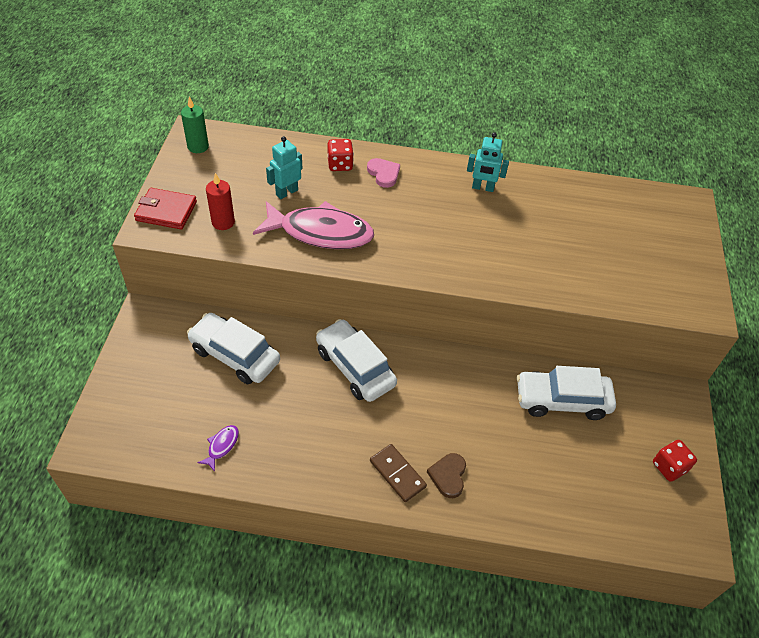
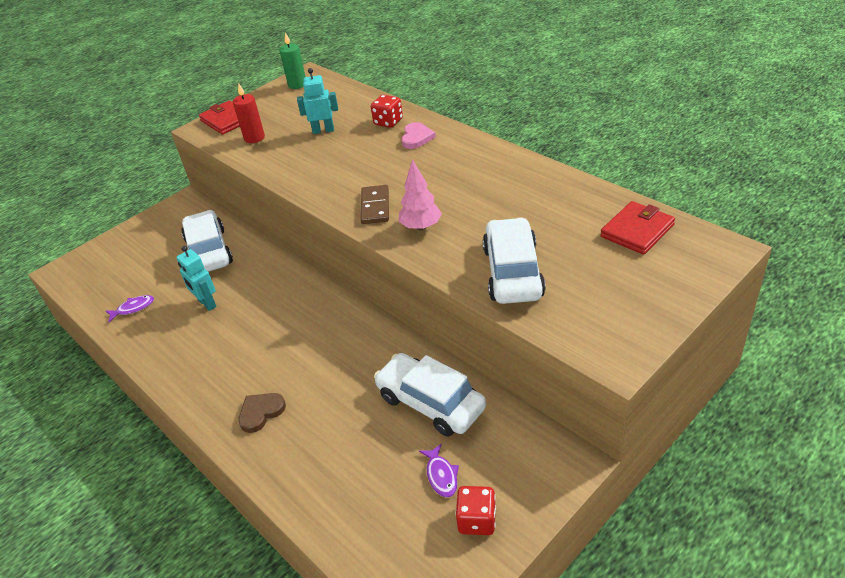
camera: 45 degrees right, 10 degrees down
pink fish [253,201,374,249] -> none
white car [316,319,397,402] -> white car moved to [483,217,546,304]
brown domino [370,444,427,502] -> brown domino moved to [360,185,389,224]
turquoise robot [467,132,509,192] -> turquoise robot moved to [176,246,217,311]
none -> pink tree [399,159,442,230]
none -> purple fish [419,444,459,497]
none -> red wallet [600,201,675,255]

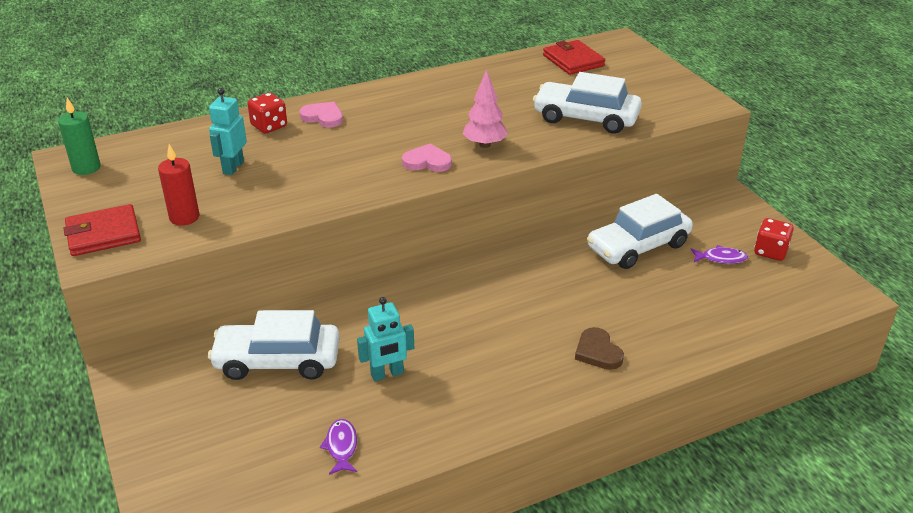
camera: 75 degrees left, 5 degrees down
brown domino [360,185,389,224] -> pink heart [402,144,452,172]

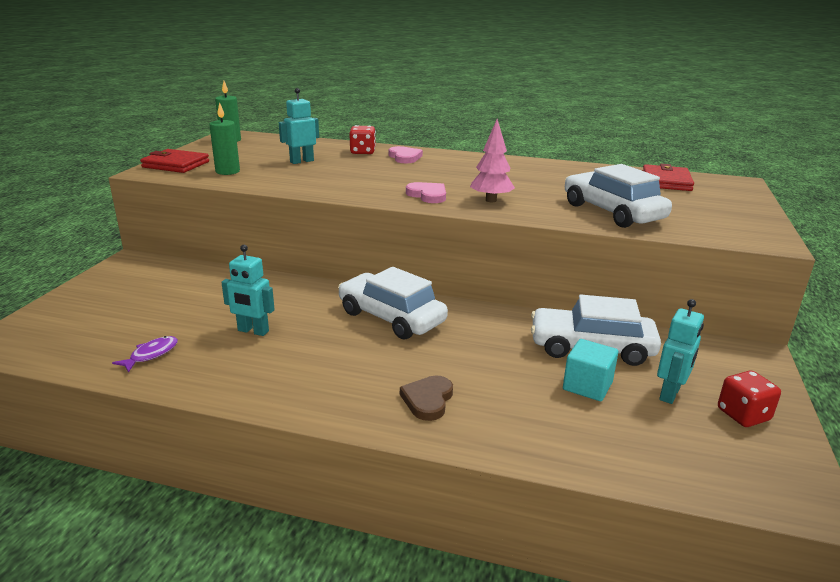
camera: 40 degrees right, 10 degrees down
red candle [158,144,200,226] -> green candle [209,102,240,175]
white car [208,310,340,380] -> white car moved to [338,267,448,339]
purple fish [690,245,748,264] -> turquoise robot [657,299,704,404]
none -> turquoise cube [563,339,618,401]

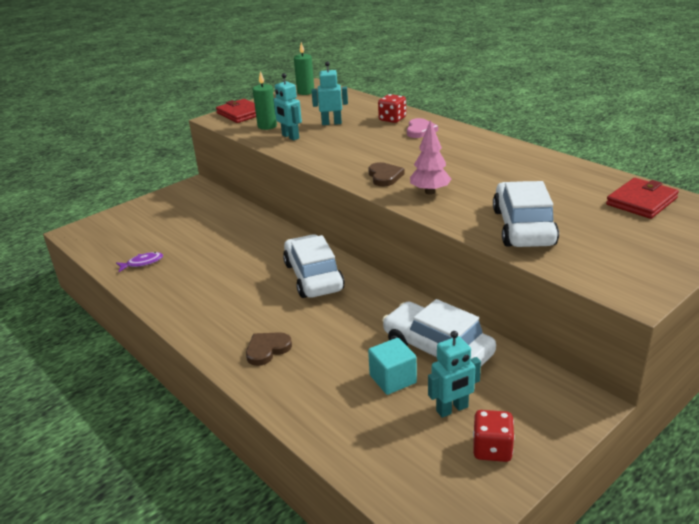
camera: 35 degrees right, 5 degrees up
turquoise robot [221,245,275,336] -> turquoise robot moved to [273,73,302,140]
pink heart [406,182,446,203] -> brown heart [368,162,405,187]

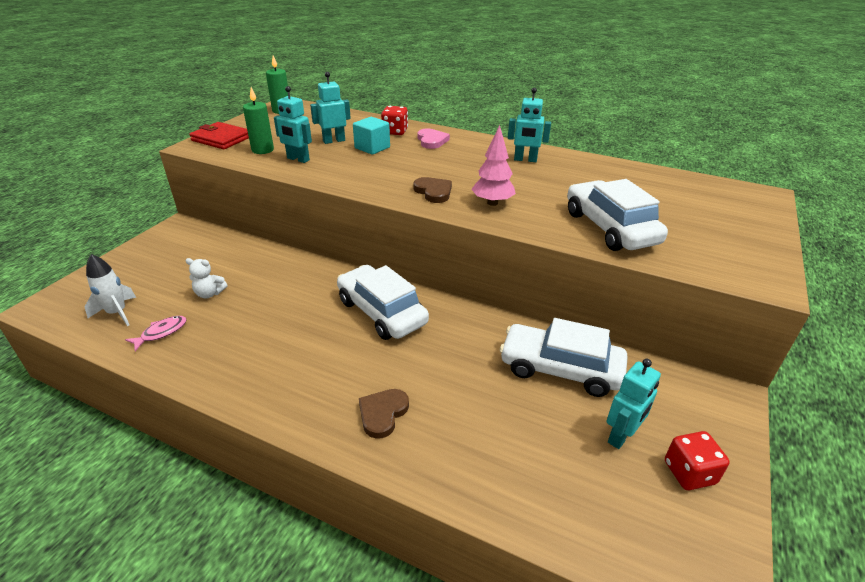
camera: 25 degrees left, 5 degrees up
purple fish [116,252,163,272] -> pink fish [125,316,187,351]
turquoise cube [368,338,417,395] -> turquoise cube moved to [353,117,390,155]
red wallet [606,178,679,219] -> none
none -> white rocket [85,254,136,326]
none -> white teddy bear [186,258,227,298]
none -> turquoise robot [508,88,551,162]

